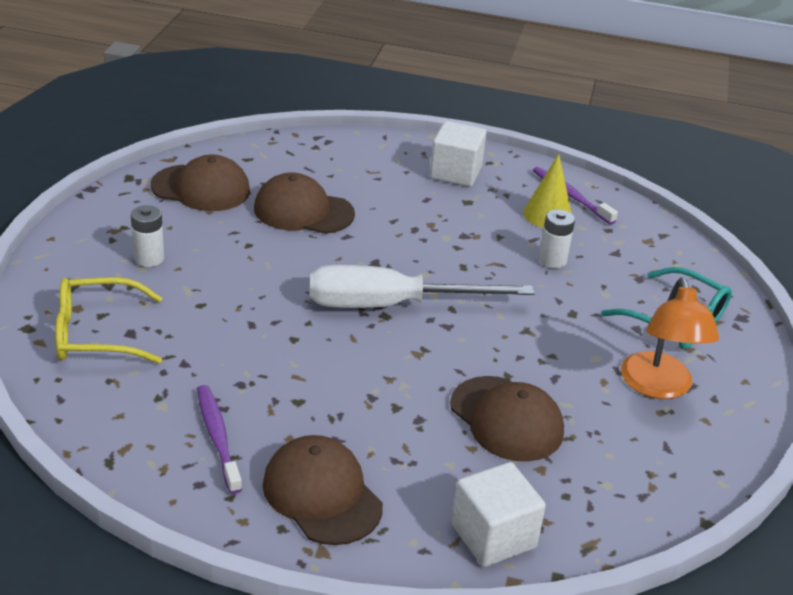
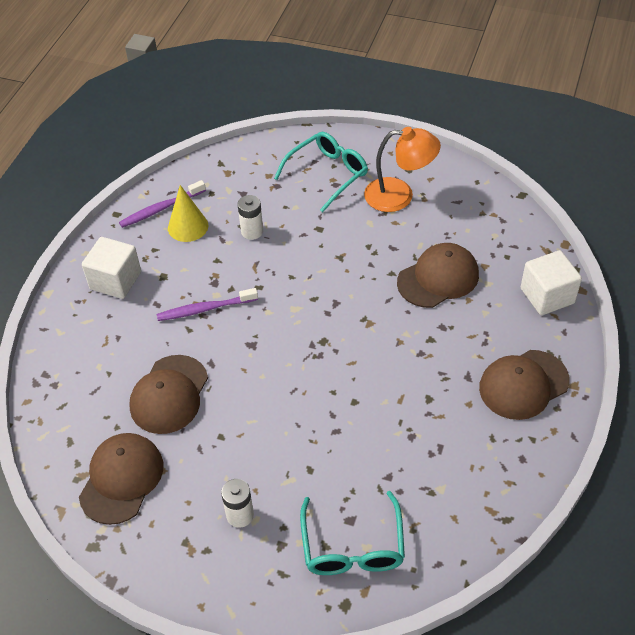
camera: 80 degrees left, 15 degrees up
yellow glasses [55,277,162,364] -> turquoise glasses [300,491,405,575]
purple toothbrush [197,385,242,494] -> purple toothbrush moved to [157,288,258,321]
white screwdriver [309,265,535,308] -> none

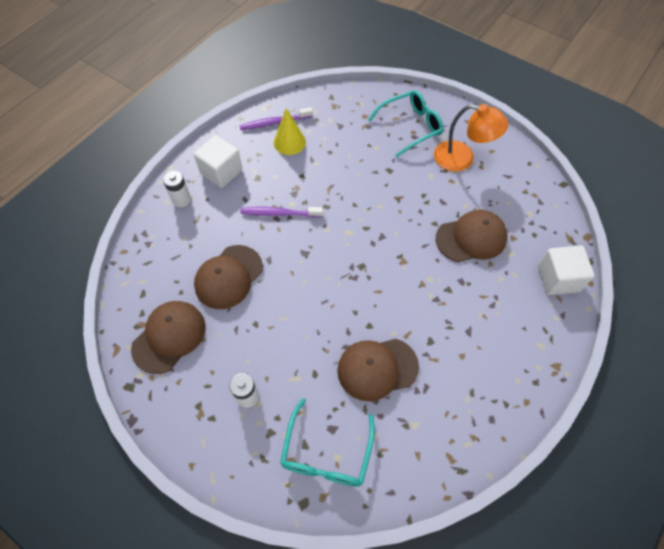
camera: 15 degrees right, 10 degrees up
white battery [238,195,263,240] -> white battery moved to [163,171,191,207]
brown cap [479,350,570,420] -> brown cap moved to [337,339,419,401]

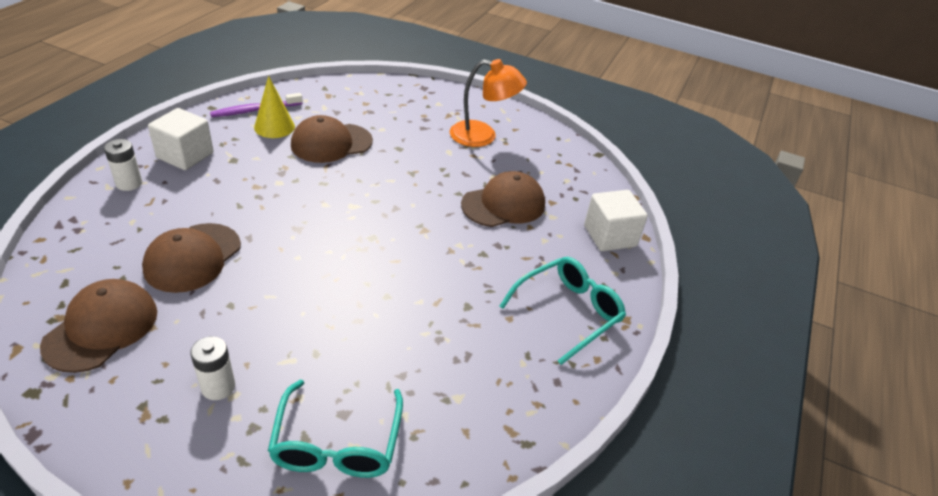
camera: 15 degrees left, 20 degrees down
purple toothbrush [241,207,323,217] -> none
brown cap [337,339,419,401] -> brown cap moved to [291,115,373,163]
turquoise glasses [368,90,443,157] -> turquoise glasses moved to [500,257,626,365]

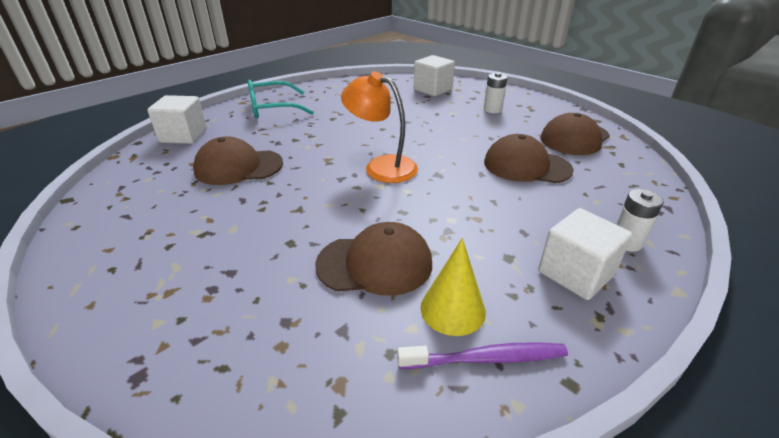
camera: 155 degrees left, 5 degrees down
brown cap [142,223,241,293] -> brown cap turned 120 degrees counterclockwise [484,134,574,183]
turquoise glasses [268,380,403,478] -> white cube [414,55,455,96]
orange lamp [450,59,527,147] -> orange lamp moved to [341,71,418,183]

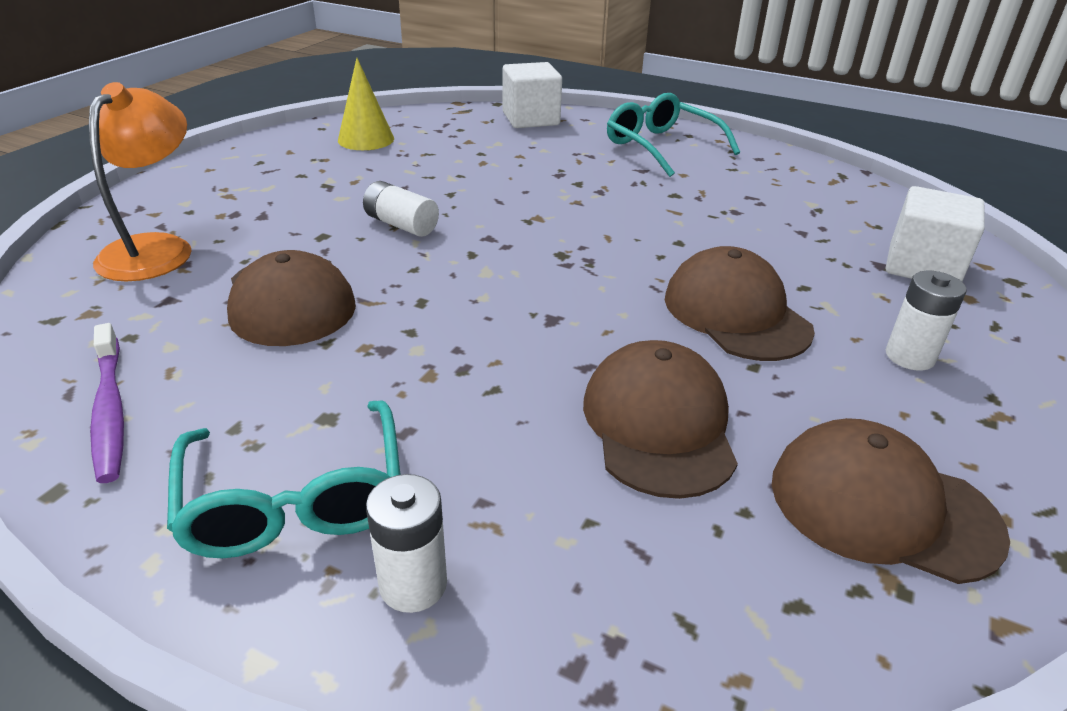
camera: 70 degrees right, 0 degrees up
brown cap [193,136,283,185] -> brown cap moved to [665,246,815,361]
orange lamp [341,71,418,183] -> orange lamp moved to [89,82,192,281]
yellow cone [421,238,486,336] -> yellow cone moved to [338,58,394,150]
white cube [538,208,632,300] -> turquoise glasses [167,400,401,558]
none -> white battery [363,181,439,237]

